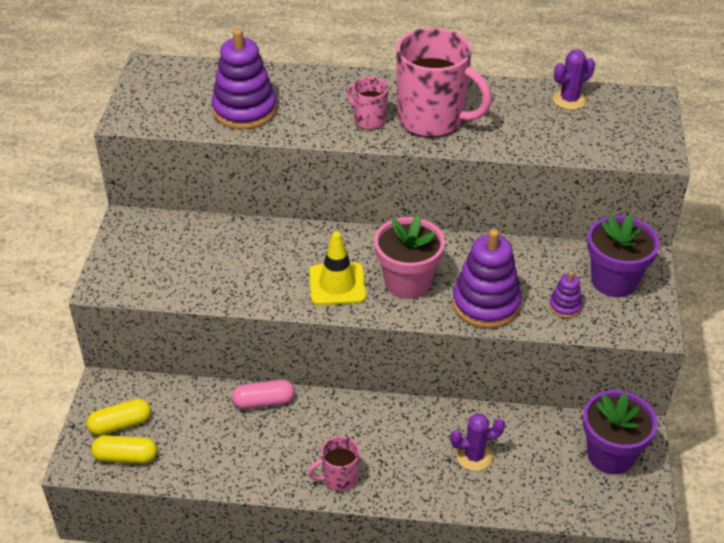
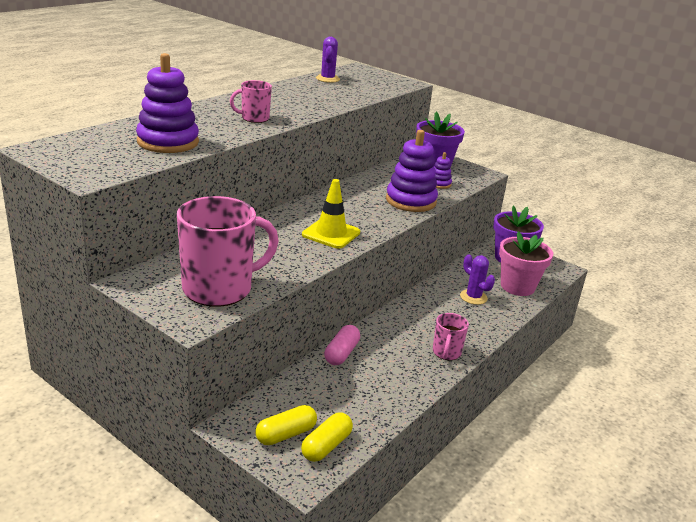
camera: 60 degrees left, 15 degrees down
yellow capsule [87,399,151,436] -> yellow capsule turned 45 degrees clockwise [255,405,317,445]
pink flower pot [374,215,445,299] -> pink flower pot moved to [499,231,553,296]
pink mug [396,28,492,138] -> pink mug moved to [177,196,279,307]
purple cactus [450,413,505,471] -> purple cactus turned 60 degrees counterclockwise [460,254,495,305]

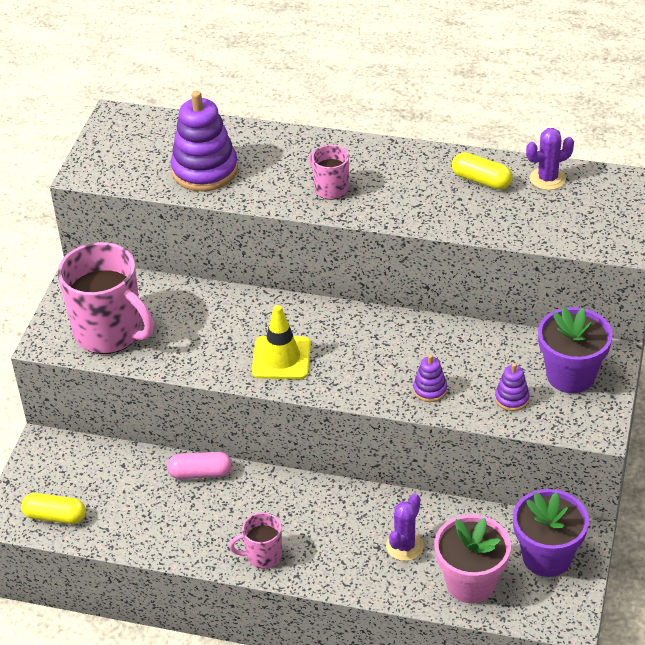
camera: 70 degrees right, 15 degrees up
yellow capsule [255,405,317,445] -> yellow capsule moved to [452,152,512,190]
purple stacking toy [386,130,438,212] -> purple stacking toy [413,354,447,402], size x0.48

